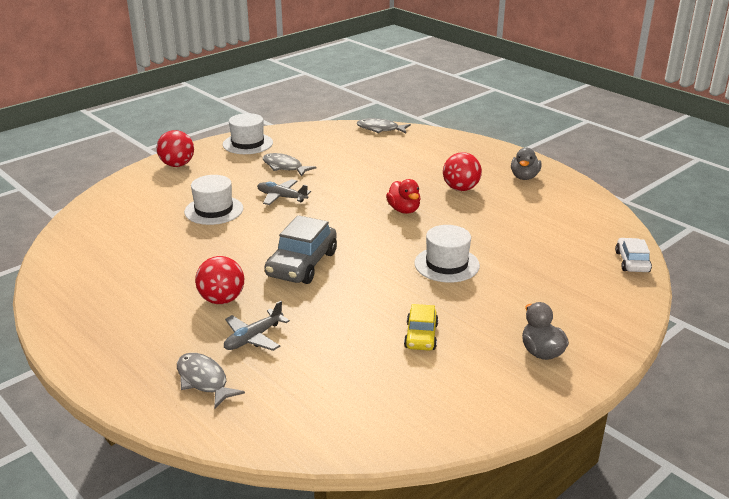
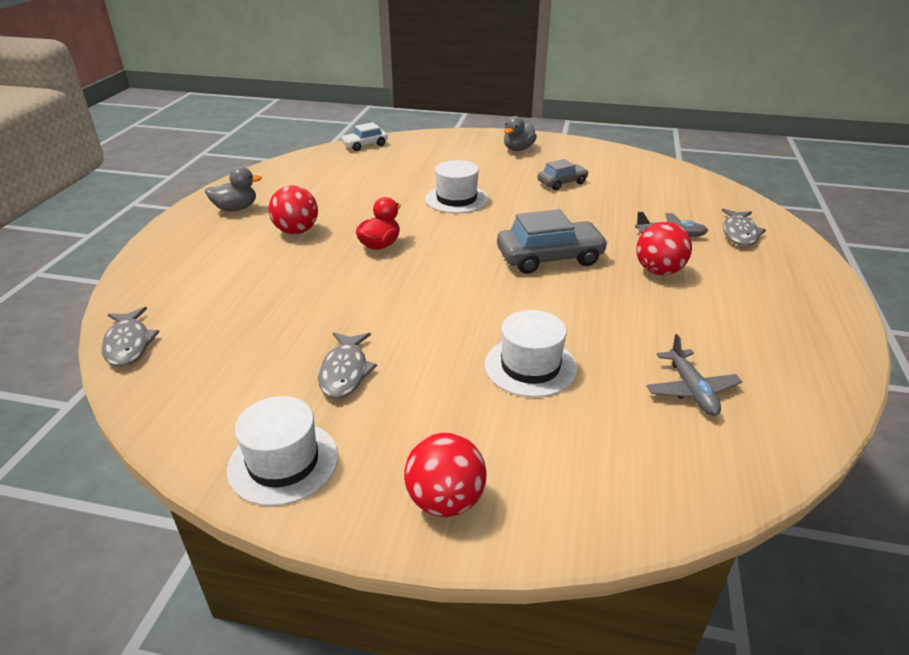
camera: 125 degrees left, 5 degrees up
grey plane [257,179,311,205] -> grey plane moved to [647,334,742,416]
yellow car [404,304,439,351] -> grey car [537,159,589,190]

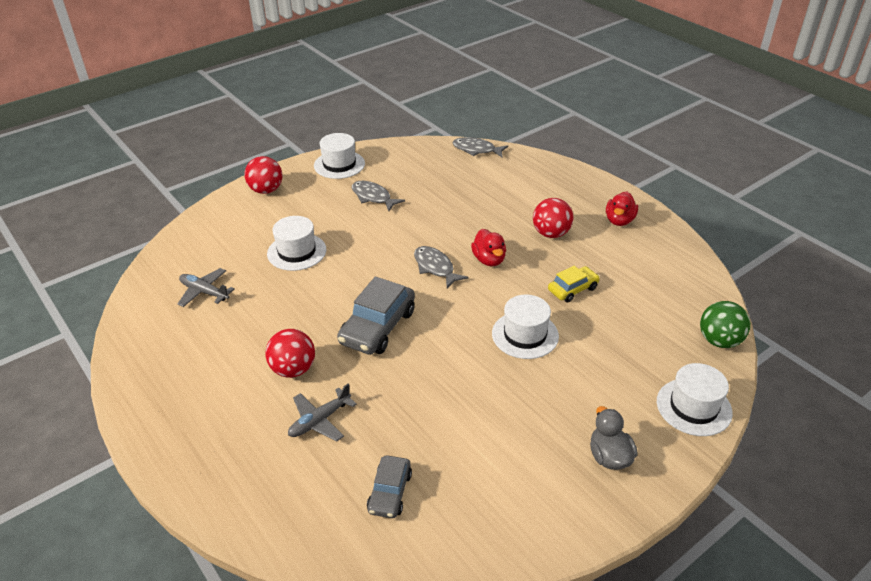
camera: 130 degrees right, 5 degrees up
grey duck [205,167,262,211] -> red duck [606,192,638,226]
white car [341,122,388,151] -> green ball [700,301,751,348]
grey car [537,159,589,190] -> grey car moved to [367,455,412,518]
grey fish [721,208,766,246] -> grey fish moved to [414,246,468,288]
none -> yellow car [548,266,600,302]
none -> white hat [657,363,733,436]

